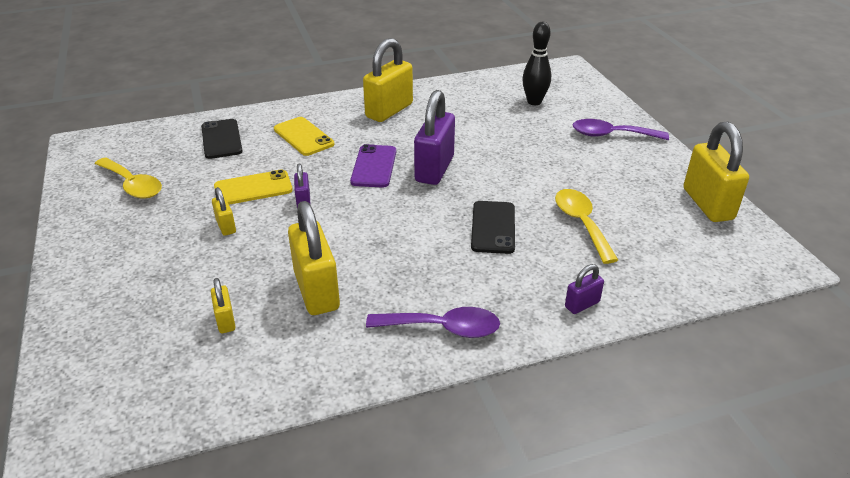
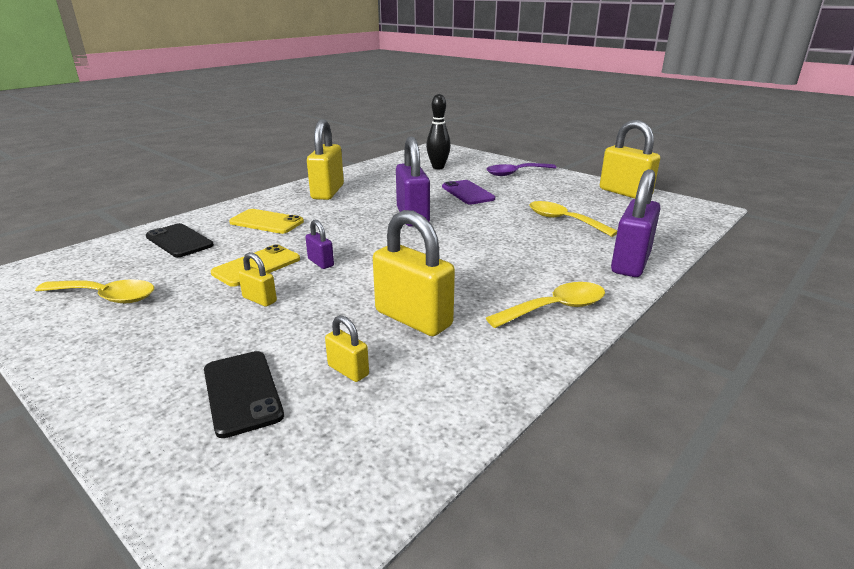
camera: 30 degrees left, 10 degrees down
purple phone [350,144,396,188] -> purple phone moved to [442,180,495,205]
purple spoon [366,307,500,338] -> yellow spoon [486,282,605,328]
black phone [471,201,515,254] -> black phone moved to [204,351,284,438]
purple padlock [565,264,604,314] -> purple padlock [611,169,660,277], size x2.08

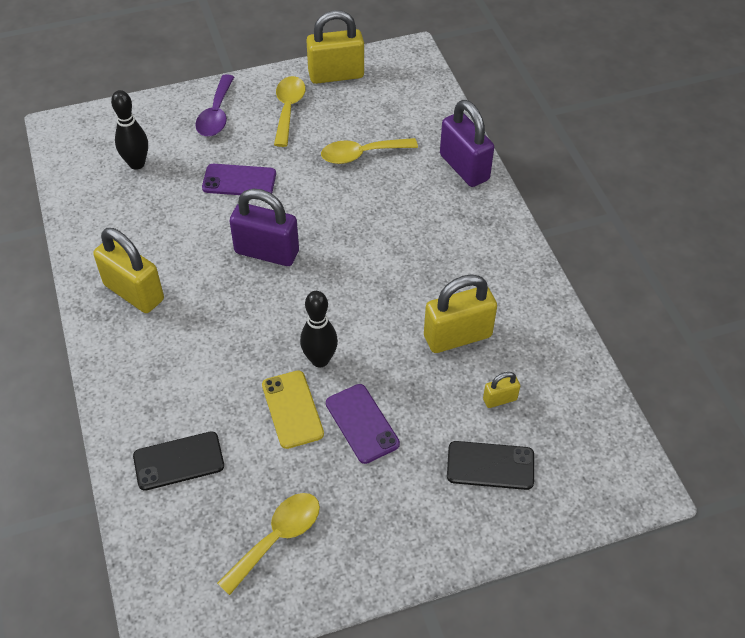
camera: 60 degrees left, 25 degrees up
yellow phone [229,209,304,234] -> none
yellow padlock [238,252,277,307] -> purple phone [326,384,400,464]
purple padlock [305,220,334,269] -> black bowling pin [300,291,338,368]
yellow spoon [486,282,605,328] -> yellow spoon moved to [274,76,306,147]

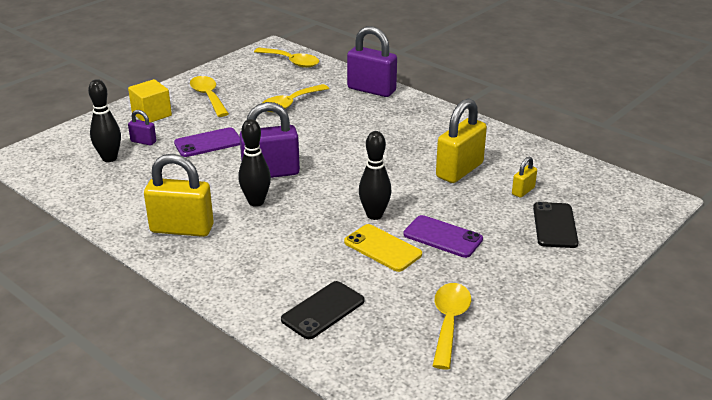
camera: 30 degrees left, 20 degrees down
purple spoon [195,74,234,137] -> yellow cube [128,79,172,122]
yellow padlock [306,10,364,84] -> none
black phone [447,441,534,490] -> black phone turned 60 degrees counterclockwise [533,202,578,248]
none -> purple padlock [128,110,156,146]
none -> black bowling pin [239,119,271,207]
none -> yellow spoon [254,48,319,68]

